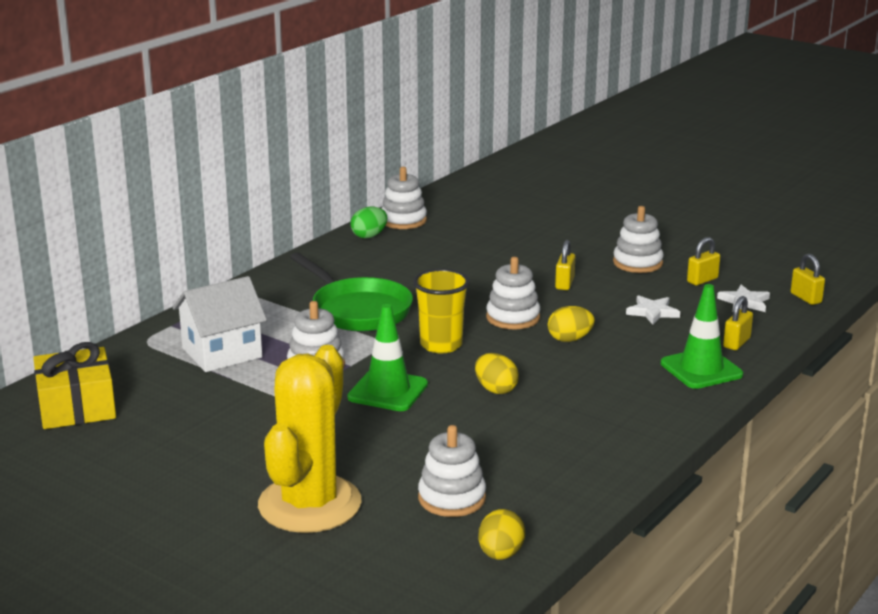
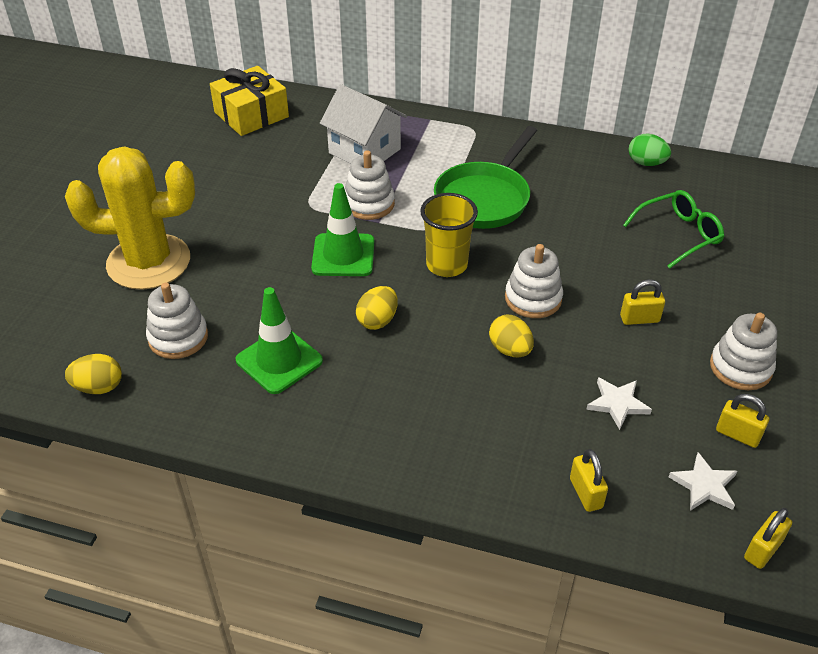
camera: 70 degrees right, 20 degrees up
white stacking toy [381,167,427,229] -> none
green traffic cone [661,284,743,389] -> green traffic cone moved to [236,287,323,394]
yellow padlock [723,296,753,350] -> yellow padlock turned 60 degrees clockwise [570,449,608,512]
none -> green glasses [623,190,724,269]

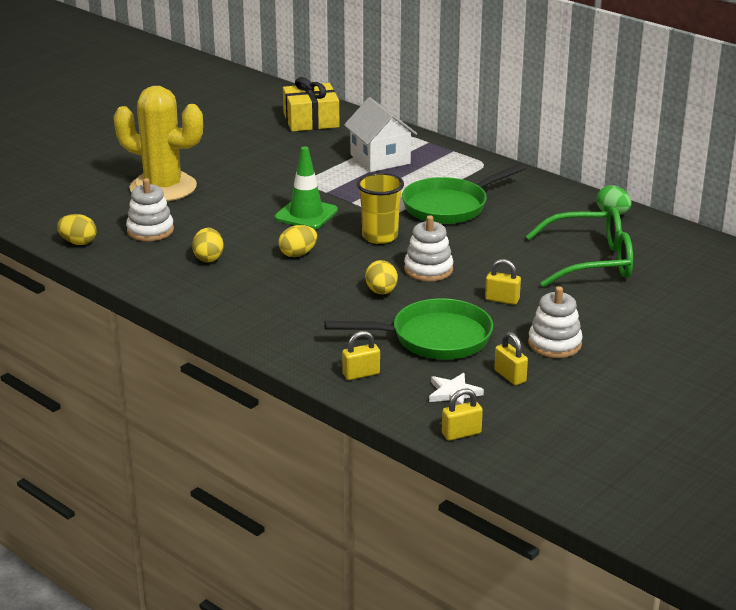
camera: 25 degrees right, 15 degrees down
green traffic cone [236,287,323,394] -> yellow egg [192,228,224,262]
white stacking toy [345,150,395,220] -> none
yellow padlock [570,449,608,512] -> yellow padlock turned 60 degrees clockwise [342,331,380,380]
white star [586,377,652,430] -> green pan [324,298,493,359]
green glasses [623,190,724,269] -> green glasses [526,207,633,287], size x1.51

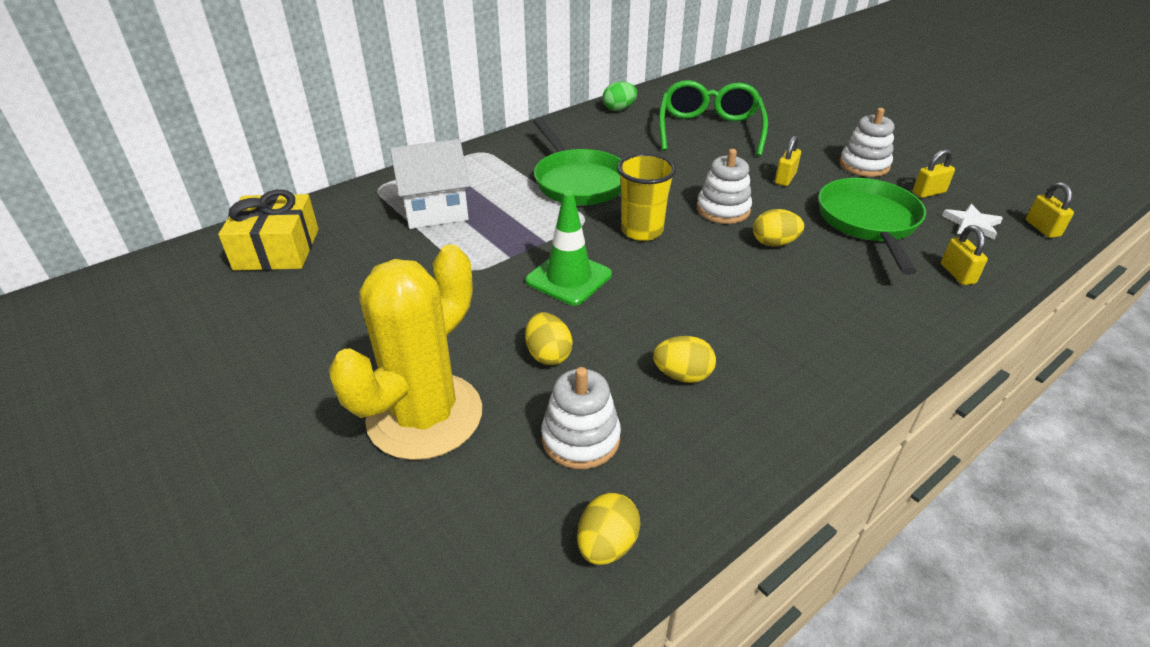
camera: 80 degrees left, 10 degrees up
yellow egg [278,225,317,257] -> yellow egg moved to [525,313,573,365]

